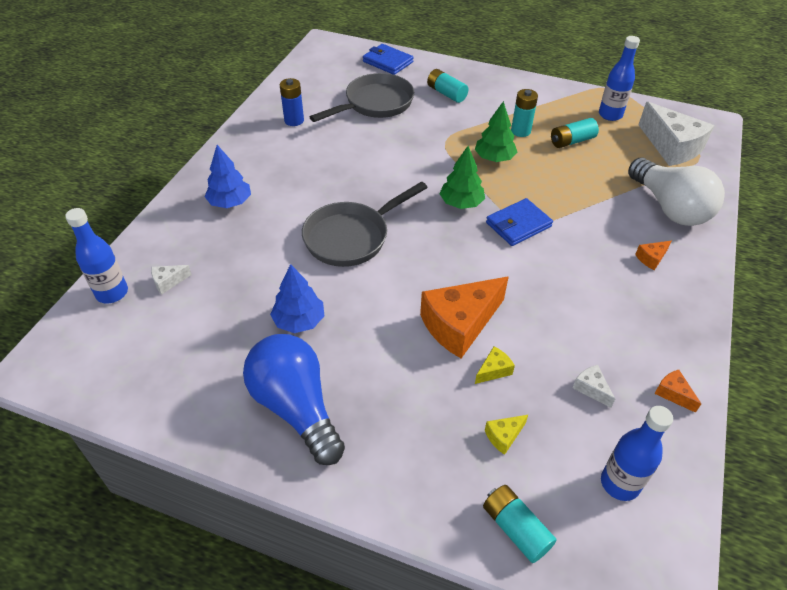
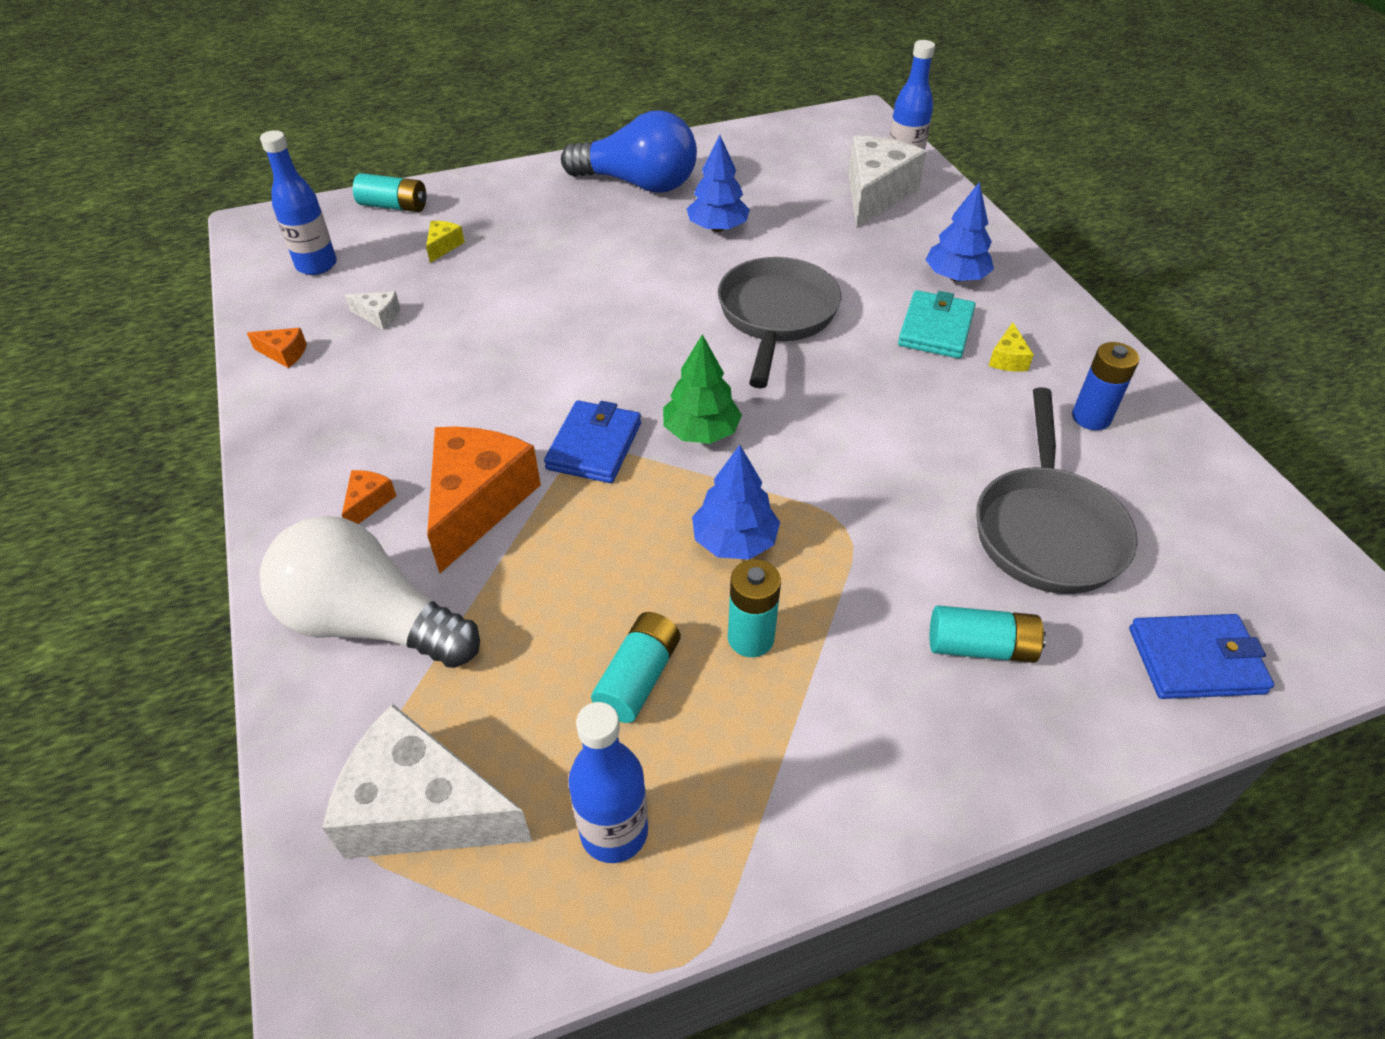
camera: 140 degrees right, 0 degrees up
white cheese [151,265,192,295] -> white cheese [848,136,927,228], size x2.35
orange cheese [420,277,509,358] -> orange cheese moved to [427,427,541,573]
green tree [475,101,518,162] -> blue tree [692,445,780,559]
yellow cheese [475,346,515,384] -> yellow cheese moved to [989,322,1034,372]
none -> turquoise wallet [898,290,976,359]

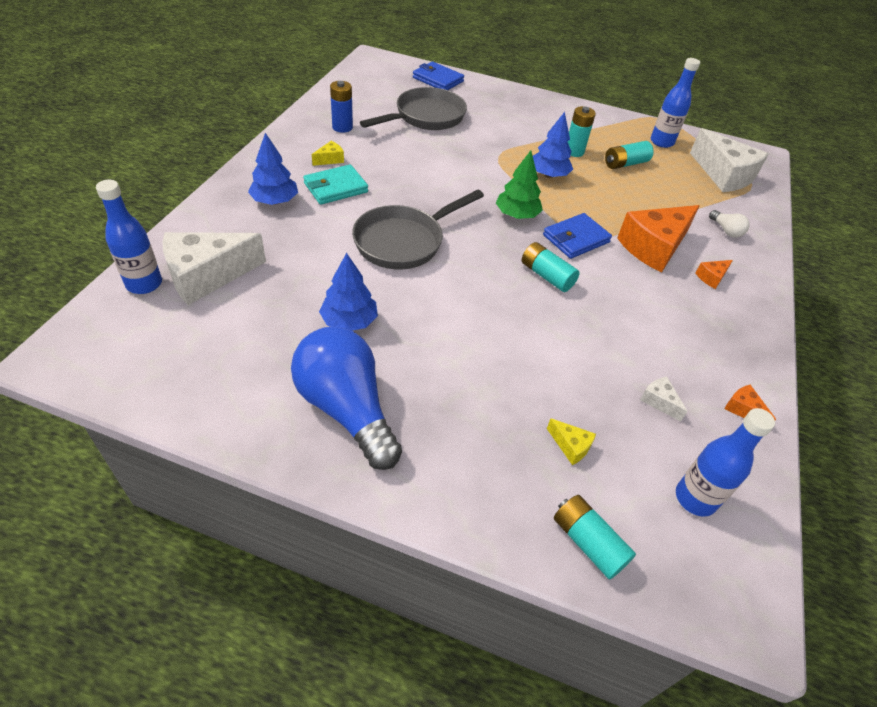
camera: 145 degrees left, 0 degrees up
white light bulb [260,516,480,668] -> white light bulb [709,210,750,238], size x0.40
yellow cheese [426,221,465,263] -> yellow cheese turned 105 degrees counterclockwise [547,418,596,465]
turquoise battery [930,605,1047,663] -> turquoise battery moved to [522,242,580,292]

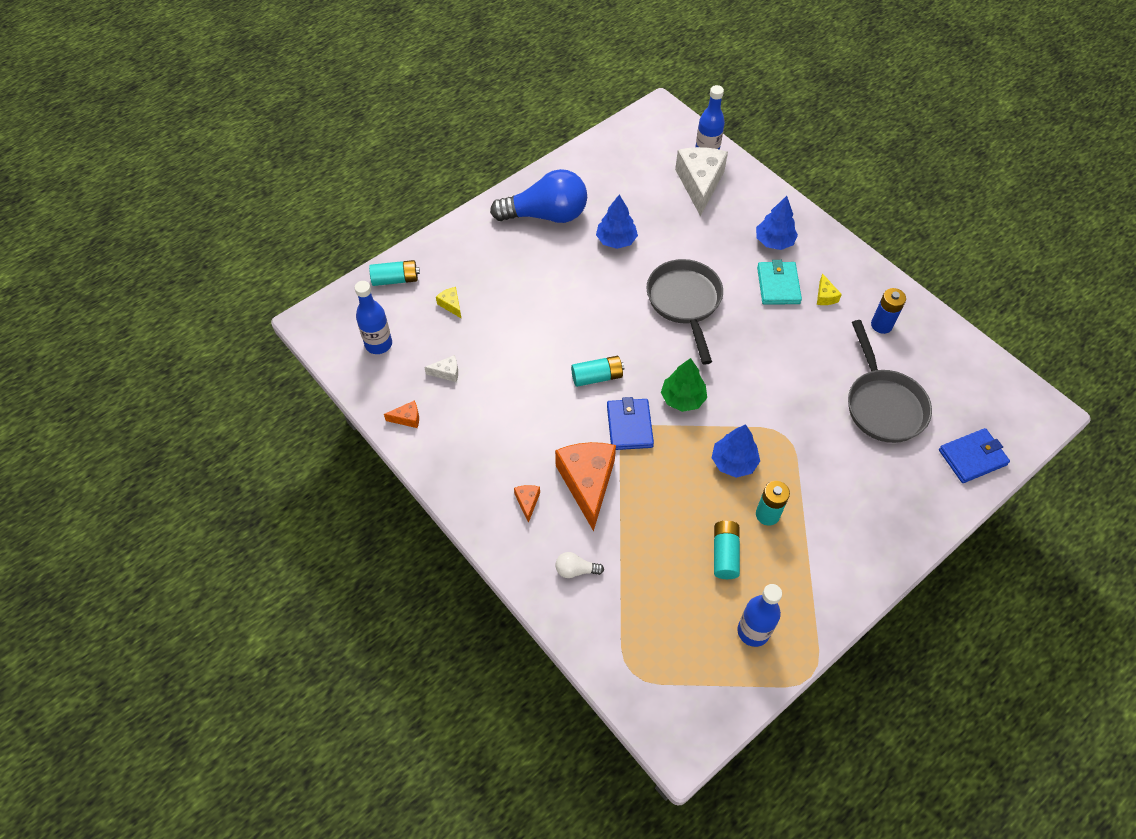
camera: 125 degrees right, 10 degrees up
yellow cheese [547,418,596,465] -> yellow cheese turned 75 degrees clockwise [436,287,461,318]
white cheese [690,128,769,192] -> none

